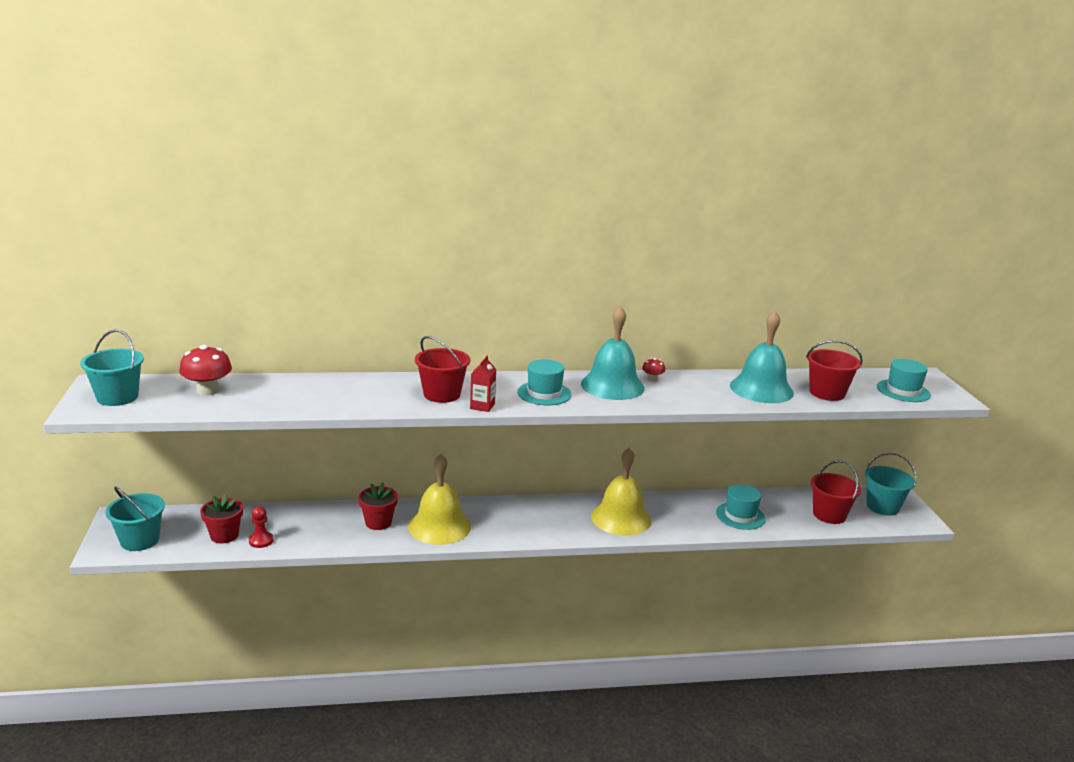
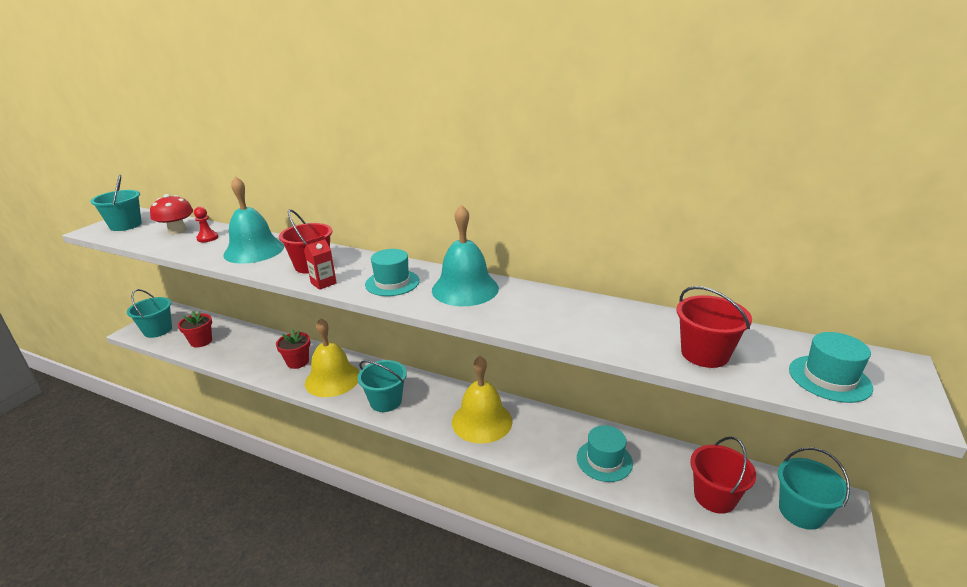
camera: 35 degrees right, 5 degrees up
red pawn [249,506,274,548] -> red pawn moved to [194,207,218,242]
red mushroom [642,358,665,381] -> none
turquoise bell [730,311,794,403] -> turquoise bell moved to [223,176,284,264]
none -> turquoise bucket [358,360,407,412]

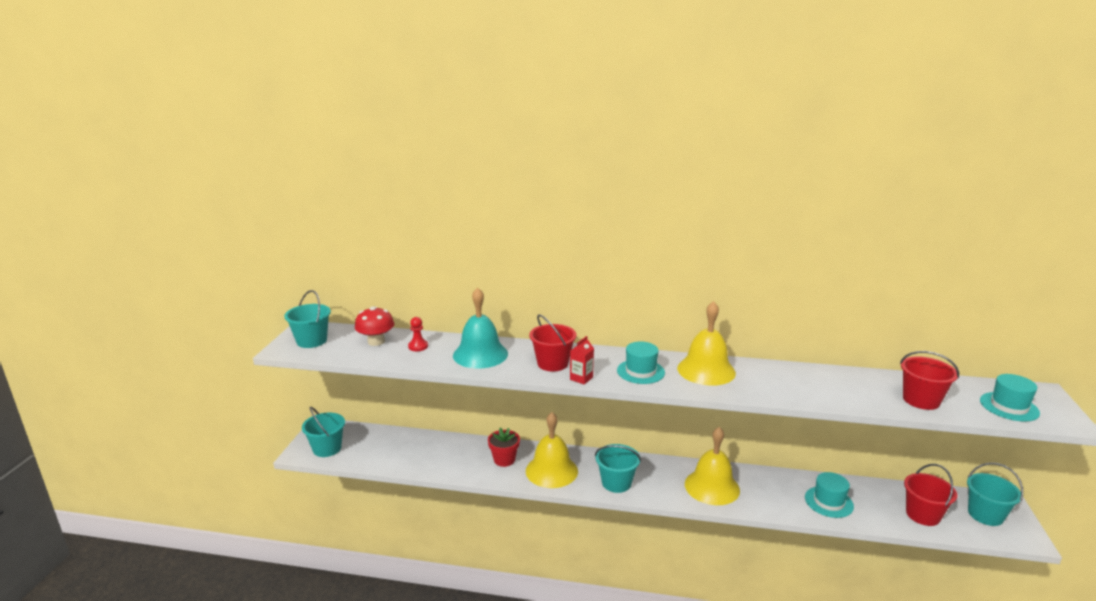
camera: 15 degrees left, 5 degrees down
red flower pot [178,311,212,347] -> none
turquoise bell [432,204,499,306] -> yellow bell [677,301,736,386]

